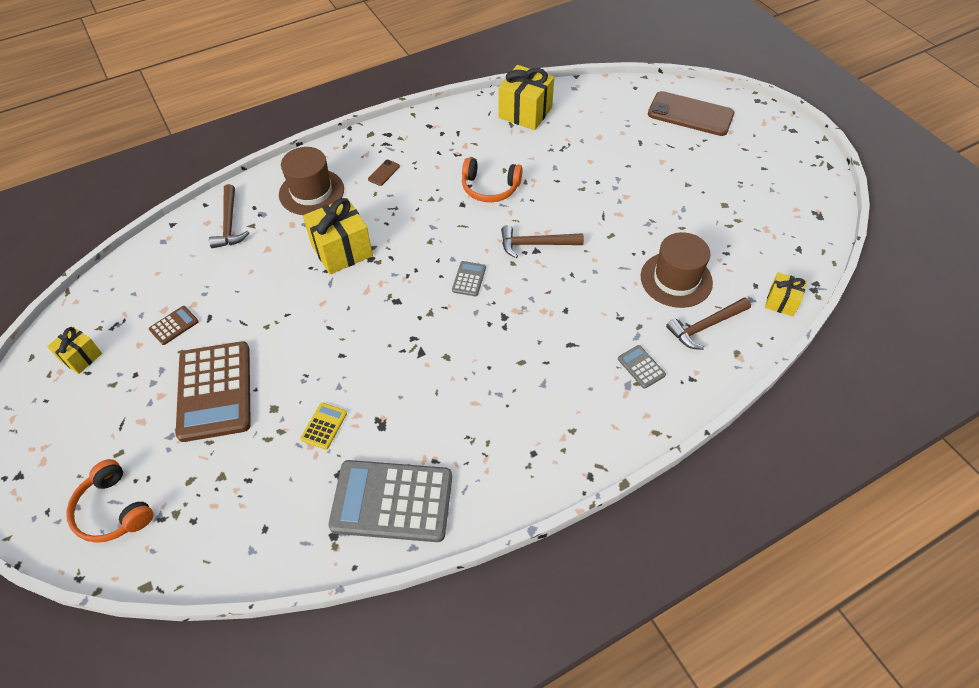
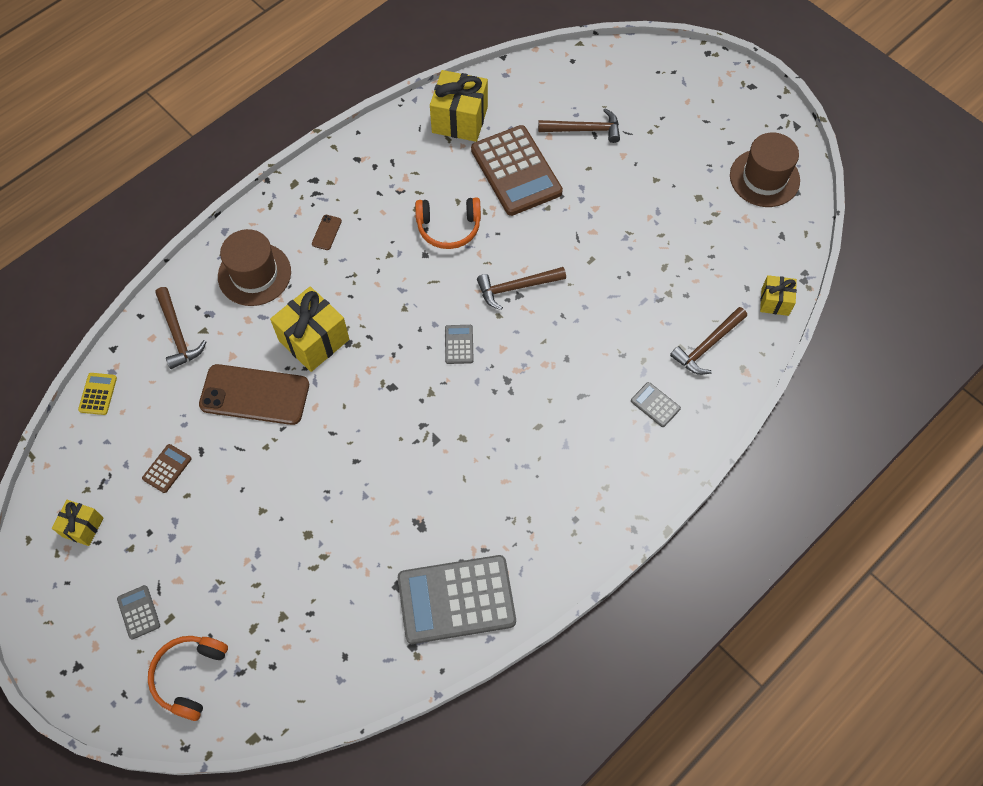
camera: 15 degrees left, 10 degrees up
orange headphones [66,459,153,543] -> orange headphones turned 75 degrees clockwise [148,636,228,721]
brown calculator [176,341,251,442] -> brown calculator moved to [471,125,563,216]
yellow calculator [301,403,347,450] -> yellow calculator moved to [78,373,117,415]
brown hat [641,232,713,308] -> brown hat moved to [730,133,800,207]
brown phone [648,91,734,136] -> brown phone moved to [199,364,309,425]
none -> grey calculator [117,585,160,640]
none -> brown hammer [538,109,620,143]

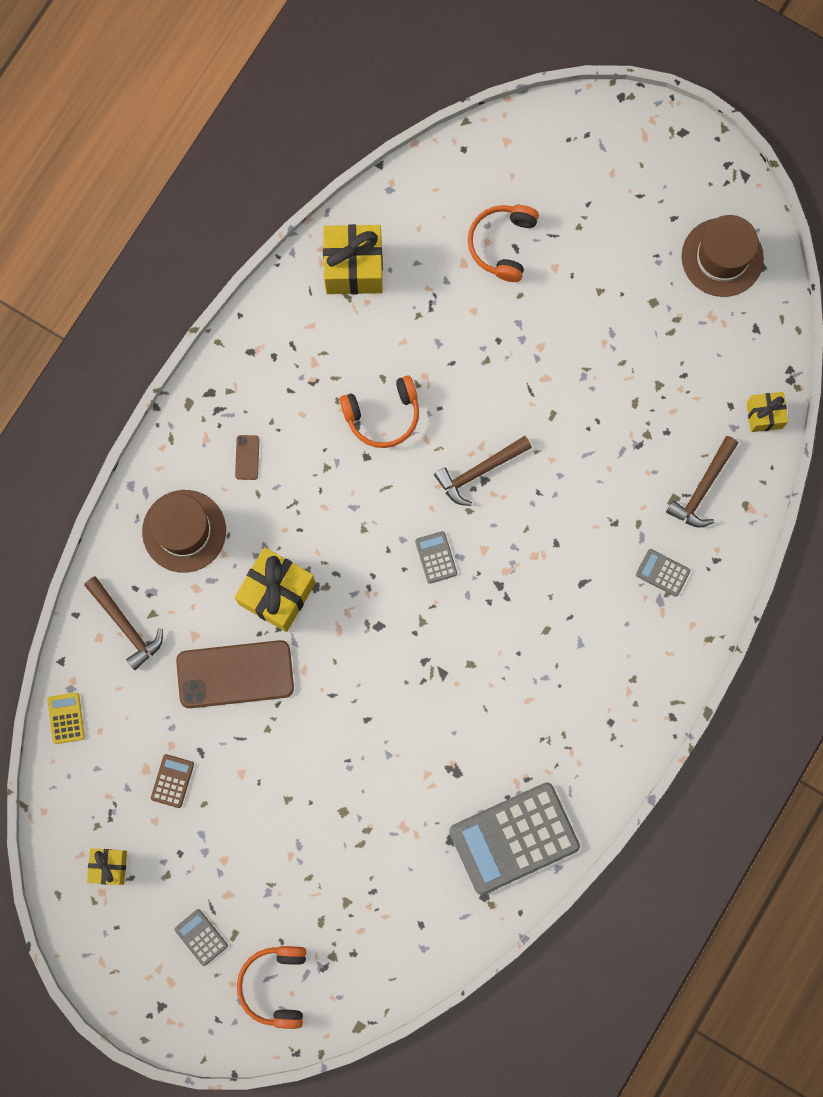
camera: 15 degrees left, 15 degrees up
brown calculator [471,125,563,216] -> none
brown hammer [538,109,620,143] -> orange headphones [468,205,539,282]

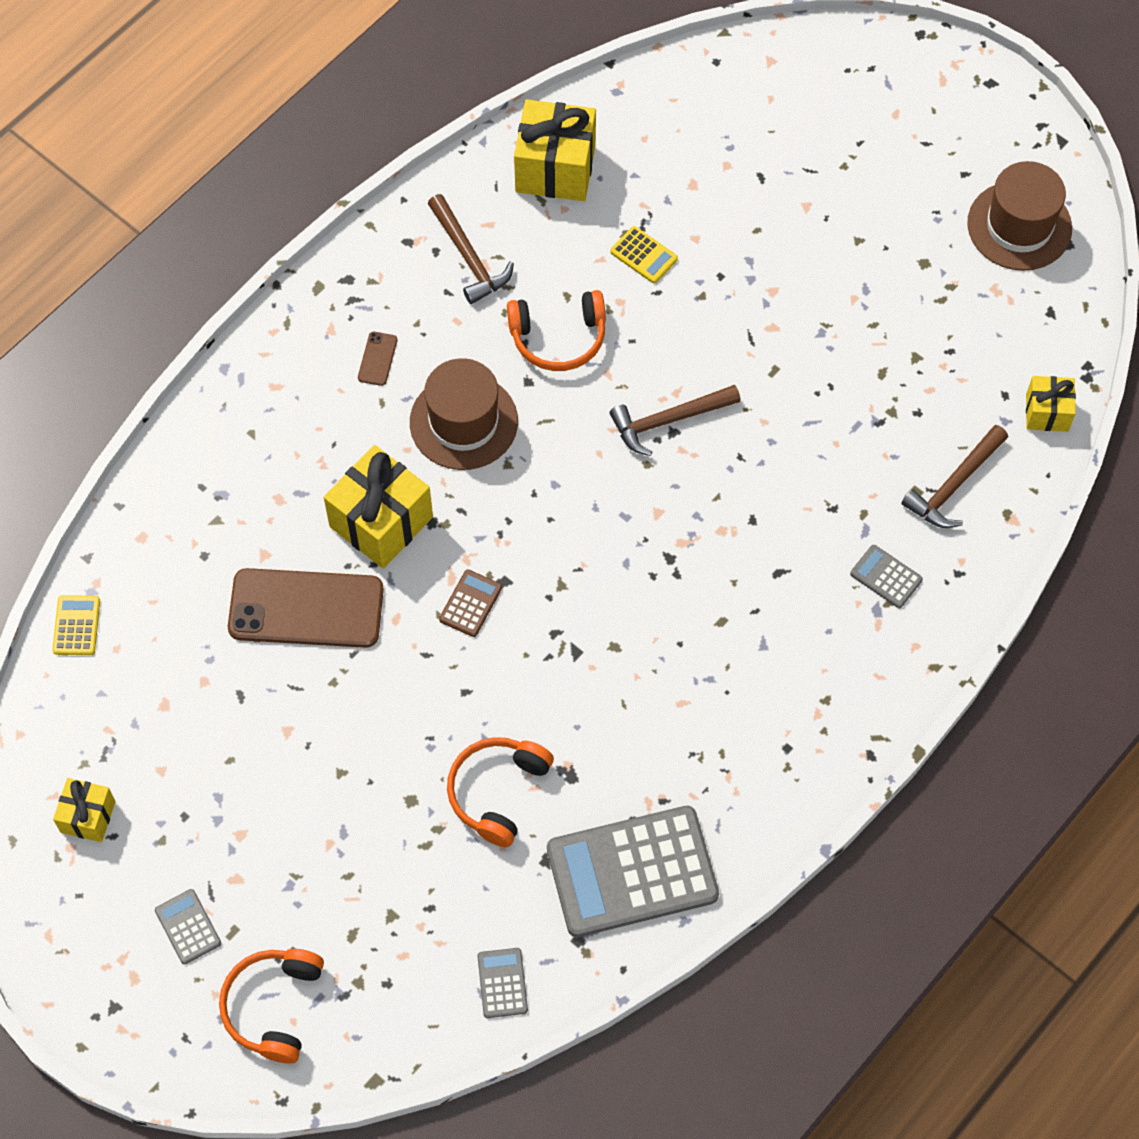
camera: 10 degrees right, 15 degrees down
brown hammer [84,576,163,670] -> brown hammer moved to [428,194,514,304]
brown hat [142,490,226,573] -> brown hat moved to [410,358,518,470]
brown calculator [151,754,194,808] -> brown calculator moved to [439,570,502,637]
grey calculator [415,531,457,584] -> grey calculator moved to [477,948,528,1018]
orange headphones [468,205,539,282] -> orange headphones moved to [447,737,554,847]
none -> yellow calculator [610,226,678,283]

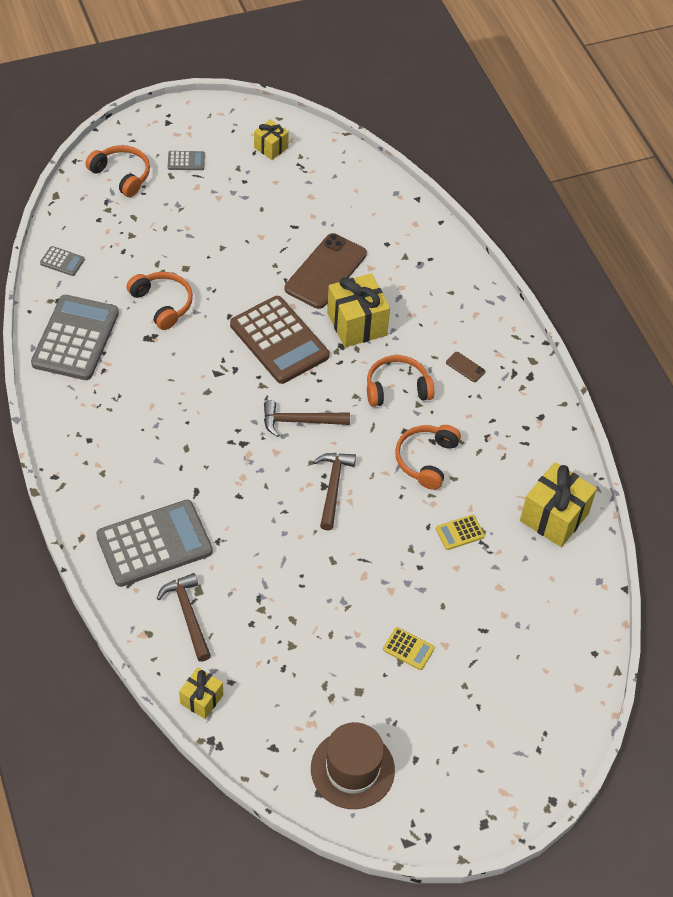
camera: 115 degrees right, 10 degrees down
yellow calculator [52,595,100,655] -> yellow calculator moved to [383,627,435,670]
brown hat [410,358,518,470] -> orange headphones [367,355,434,407]
brown hammer [428,194,514,304] -> brown hammer moved to [264,400,350,437]
brown calculator [439,570,502,637] -> brown calculator [230,296,329,384], size x2.36
grey calculator [850,545,923,608] -> grey calculator [96,500,213,587], size x2.36

